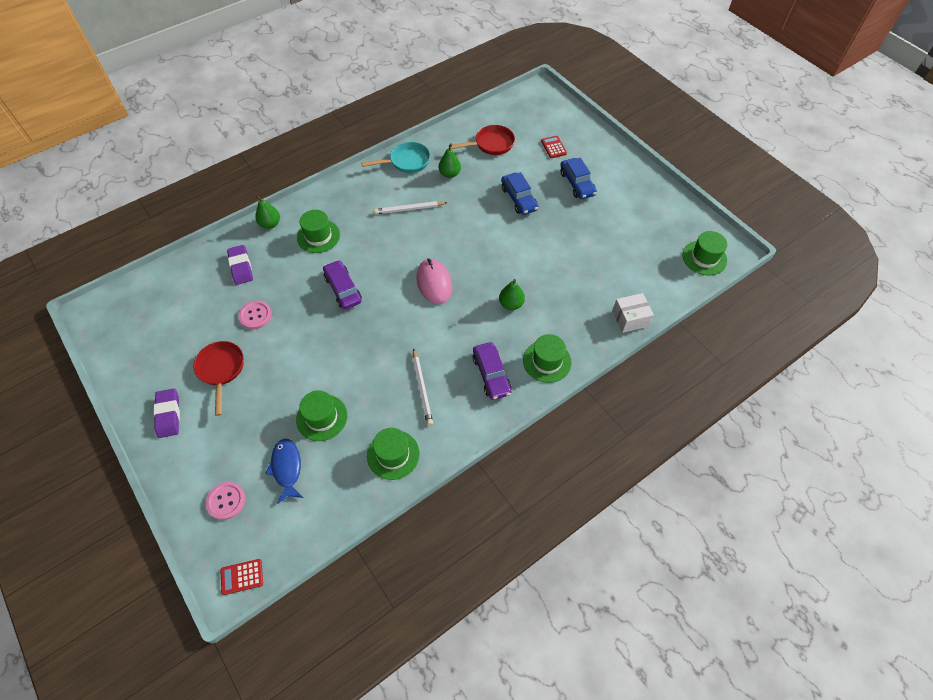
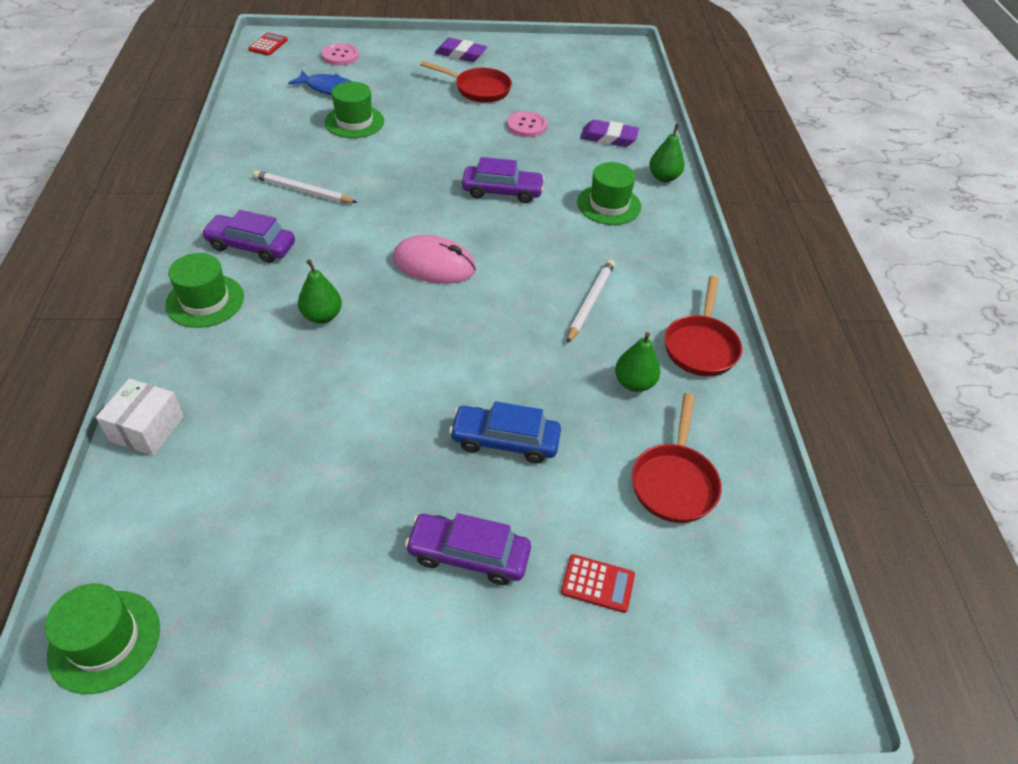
camera: 120 degrees right, 10 degrees down
turquoise pan [361,142,430,173] -> red pan [665,276,742,376]
green hat [367,428,420,480] -> none
blue car [560,157,597,199] -> purple car [405,513,531,585]

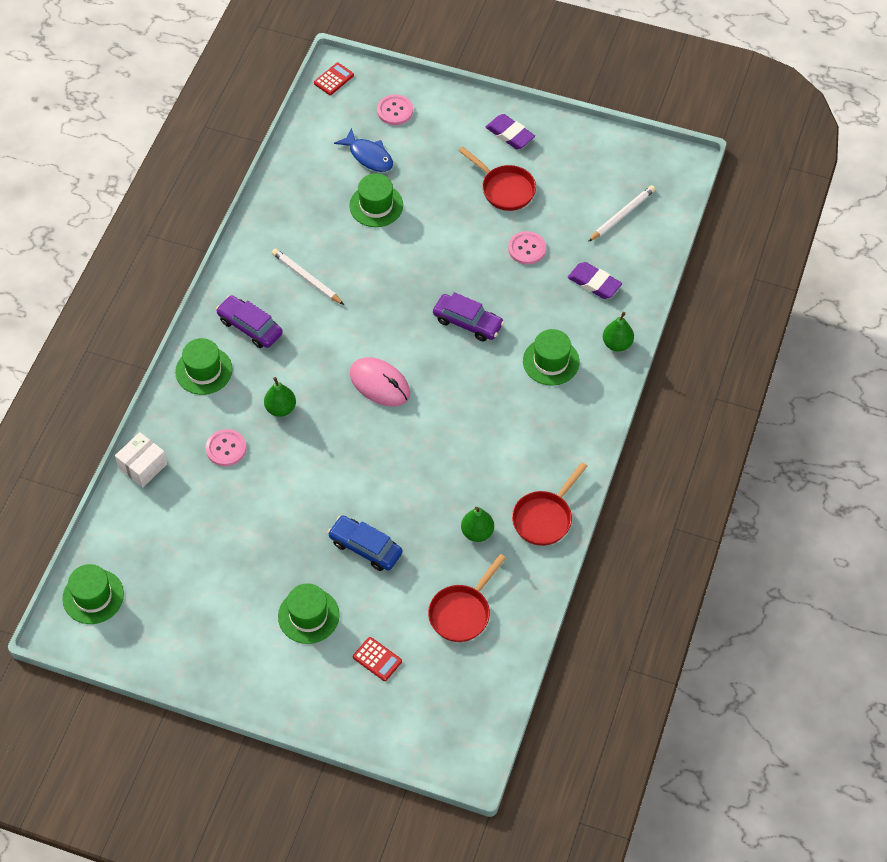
camera: 25 degrees right, 10 degrees up
purple car [405,513,531,585] -> green hat [278,583,340,644]
white pencil [567,259,615,343] -> white pencil moved to [588,185,655,242]
none -> pink button [206,429,246,466]

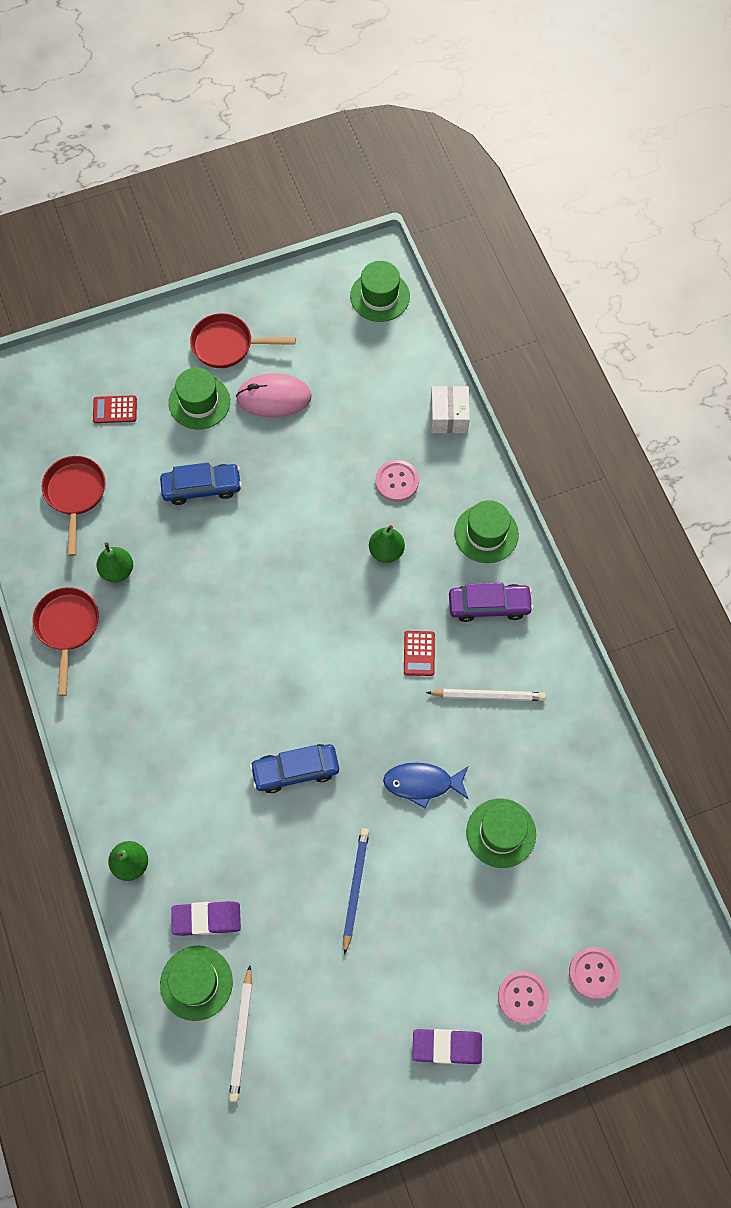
camera: 140 degrees right, 10 degrees up
red calculator [314,63,354,95] -> red calculator moved to [404,631,435,676]
blue fish [334,128,393,172] -> blue fish moved to [383,762,468,809]
pink mouse [350,357,410,406] -> pink mouse moved to [236,373,312,418]
purple car [433,292,504,341] -> blue car [250,744,339,793]
red pan [458,147,536,211] -> red pan moved to [190,313,296,368]
pink button [508,231,546,265] -> pink button moved to [498,971,549,1024]
green hat [523,329,580,386] -> green hat moved to [160,946,233,1021]
none -> blue pencil [343,828,369,955]

